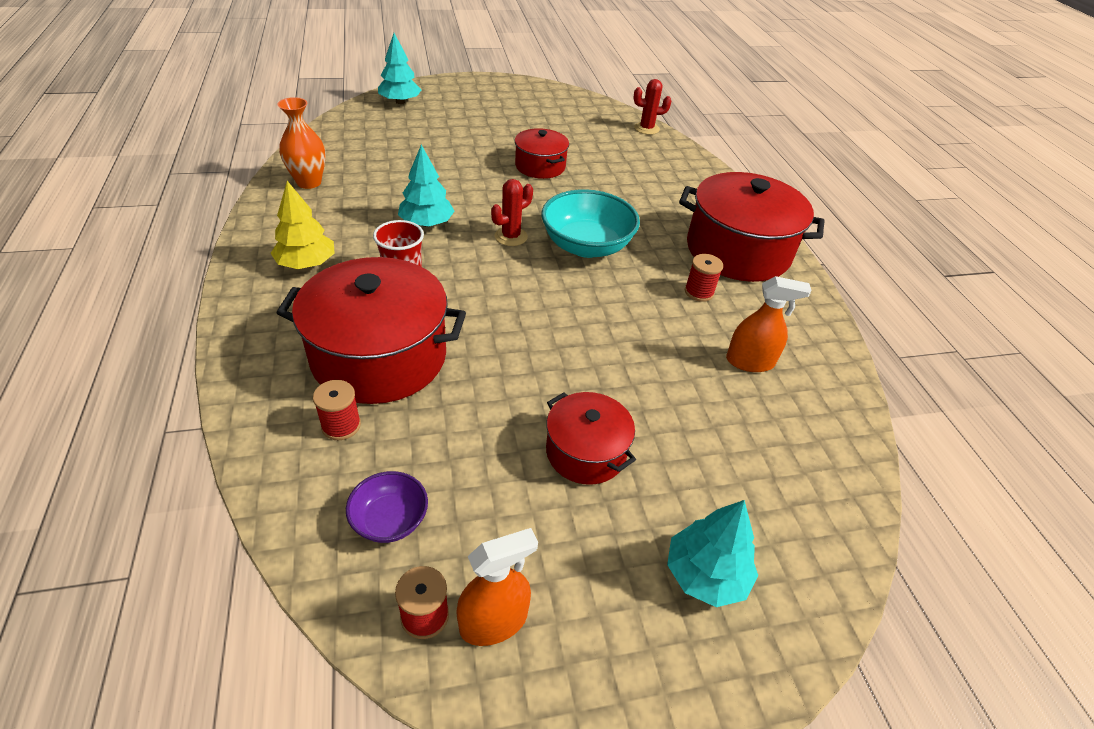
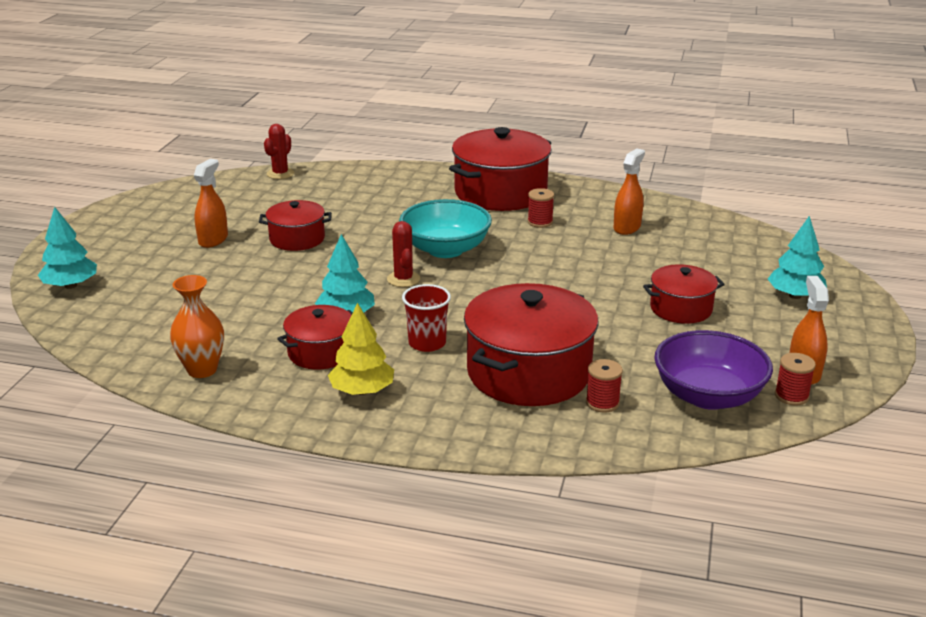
camera: 60 degrees left, 15 degrees down
purple bowl [346,471,428,543] -> purple bowl [654,330,773,410], size x1.88
none -> orange spray bottle [194,159,228,248]
none -> red pot [277,305,353,369]

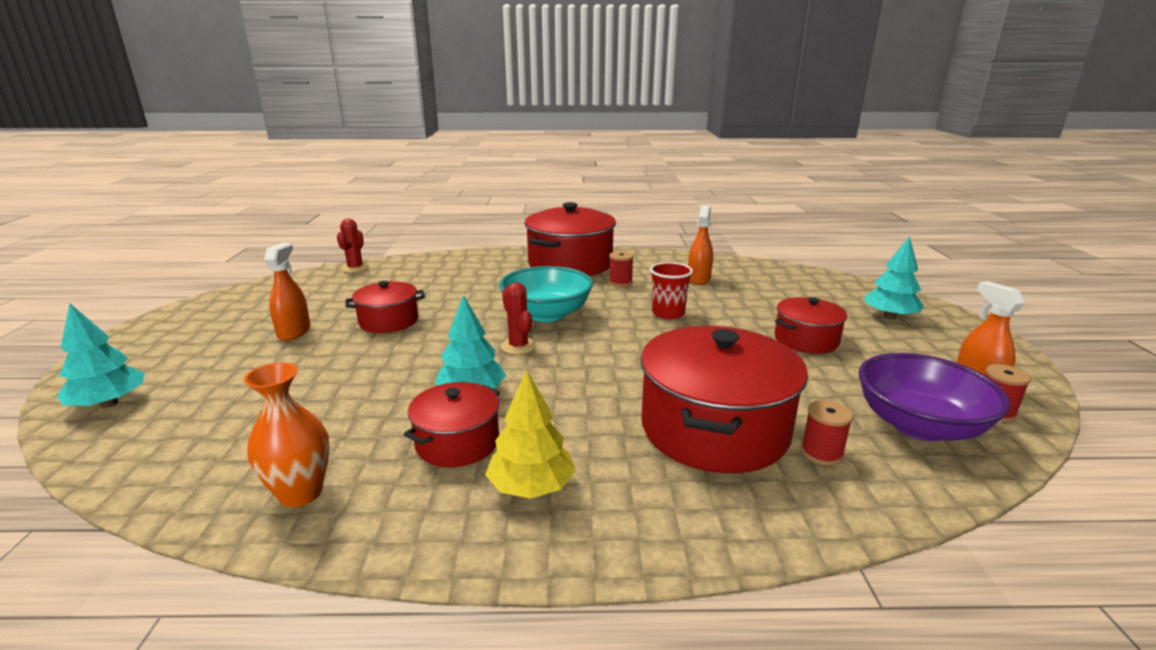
camera: 15 degrees left, 5 degrees down
red cup [402,284,451,352] -> red cup moved to [650,262,693,319]

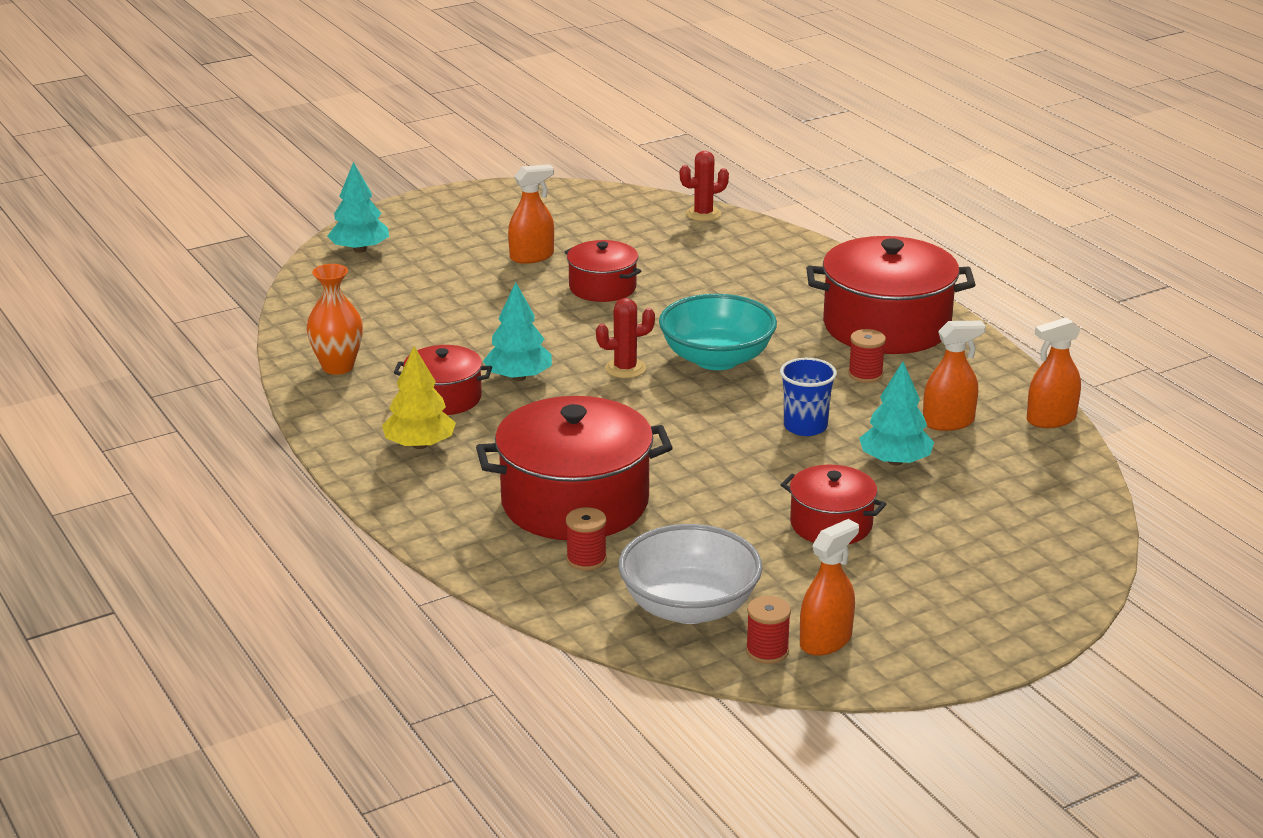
camera: 60 degrees right, 5 degrees up
red cactus [501,282,536,355] -> red cactus turned 45 degrees clockwise [596,298,655,378]
red cup [650,262,693,319] -> blue cup [780,358,837,436]
purple bowl [858,353,1010,441] -> white bowl [619,524,762,624]
turquoise tree [864,236,924,319] -> turquoise tree moved to [859,361,934,465]
none -> orange spray bottle [1027,317,1081,428]

